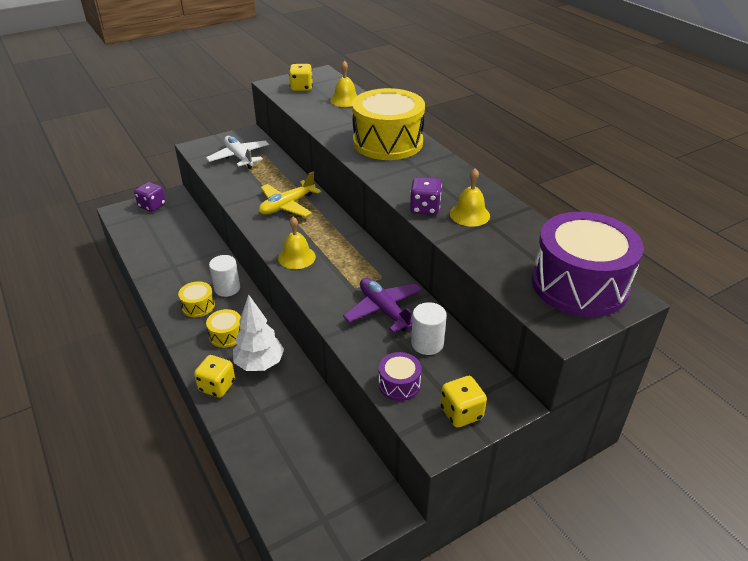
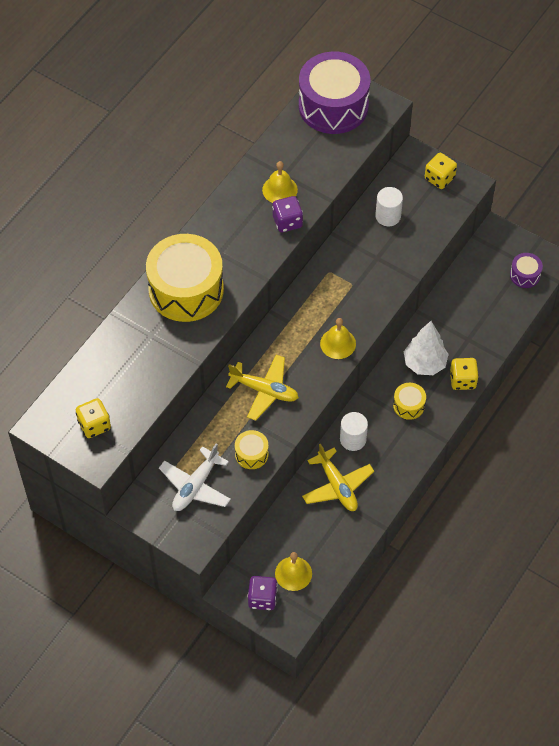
camera: 115 degrees left, 20 degrees up
yellow drum [178,281,215,317] -> yellow drum moved to [235,430,269,469]
yellow bell [330,61,358,107] -> yellow bell moved to [275,552,312,591]
purple plane [343,278,422,332] -> none
purple drum [379,352,422,401] -> purple drum moved to [510,253,543,288]
none -> yellow plane [302,443,374,511]

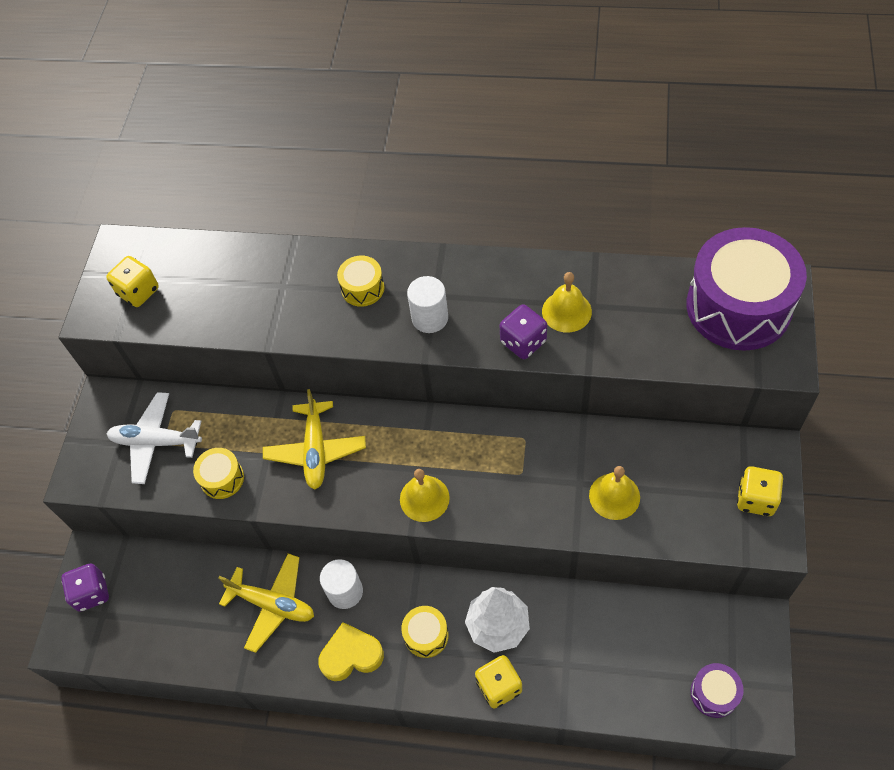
camera: 70 degrees right, 0 degrees up
yellow drum [146,234,224,322] -> yellow drum [337,256,385,307], size x0.44
yellow bell [275,552,312,591] -> yellow bell moved to [589,466,640,520]
yellow plane [302,443,374,511] -> yellow plane turned 105 degrees counterclockwise [218,553,314,653]
white cylinder [375,187,403,226] -> white cylinder moved to [407,276,448,333]
none -> yellow heart [318,622,384,681]

